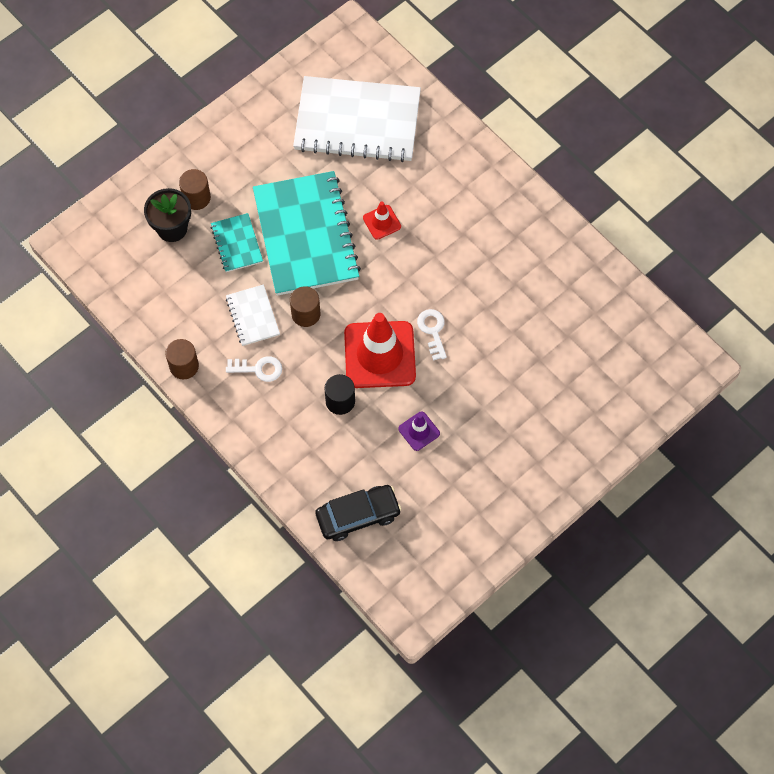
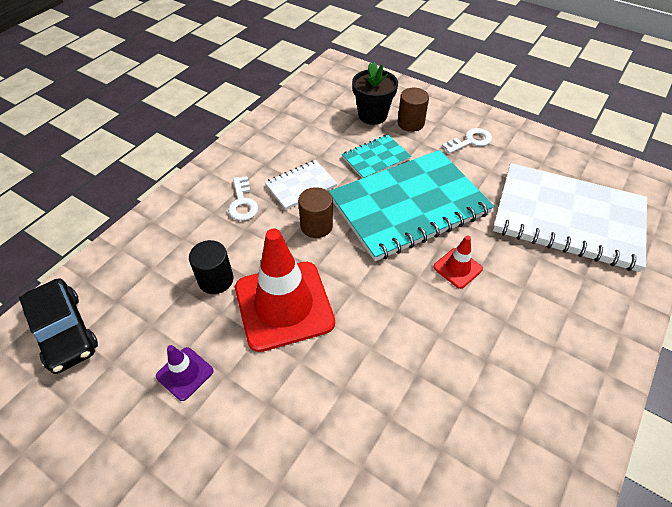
camera: 75 degrees right, 15 degrees down
brown cylinder [165,339,199,379] -> none
white notebook [293,76,421,162] -> white notebook turned 60 degrees counterclockwise [493,163,647,272]
white key [417,309,447,361] -> white key moved to [442,128,492,154]

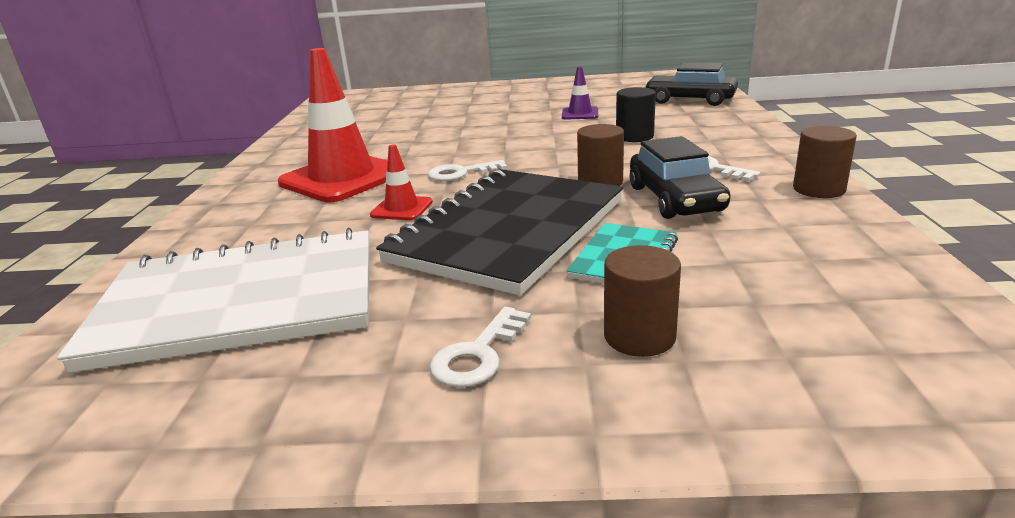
camera: 150 degrees right, 25 degrees down
red traffic cone [235,229,335,352] -> red traffic cone moved to [278,48,388,202]
white notebook [265,160,338,210] -> black car [630,136,730,219]
turquoise notebook [329,150,494,261] -> black notebook [376,169,623,296]
black flower pot [352,62,398,125] -> none
none -> white key [428,160,508,181]
none -> brown cylinder [793,126,857,198]

